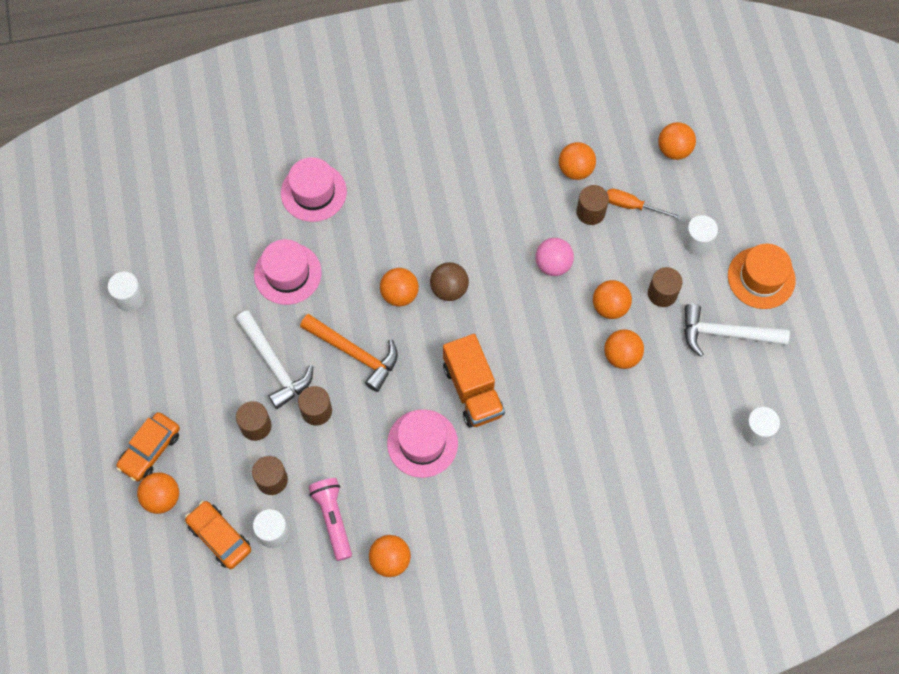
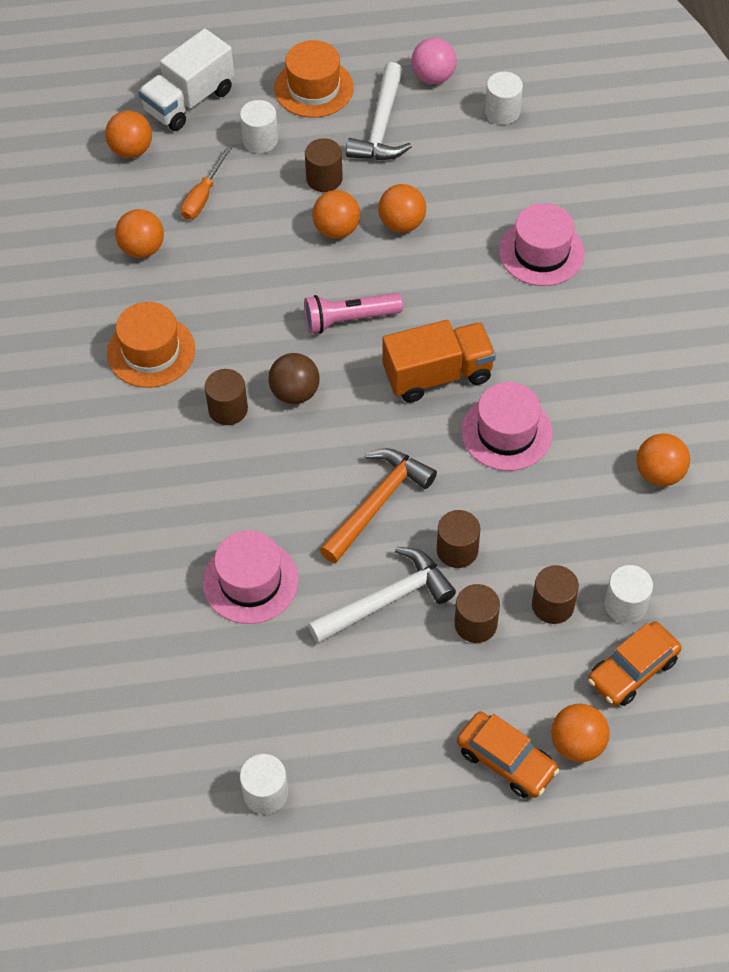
camera: 85 degrees left, 10 degrees down
pink hat [281,157,347,222] -> pink hat moved to [499,203,585,286]
pink flashlight [308,478,352,561] -> pink flashlight moved to [304,293,403,334]
orange ball [380,268,419,307] -> none
pink ball [535,238,574,276] -> pink ball moved to [411,38,457,84]
brown cylinder [576,185,609,225] -> brown cylinder moved to [205,369,248,425]
none -> orange hat [107,302,195,388]
none -> white truck [138,29,234,131]

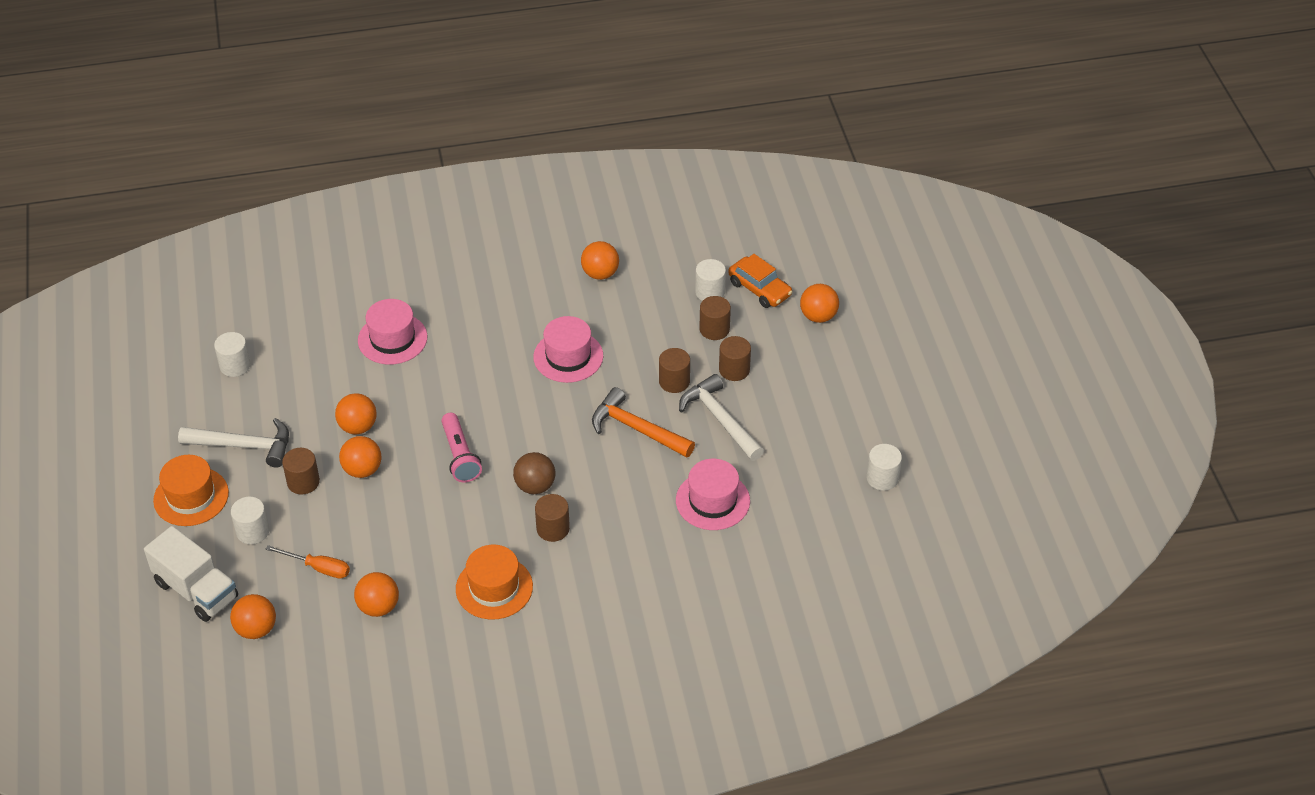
camera: 95 degrees left, 10 degrees down
orange truck [382,320,496,403] -> none
pink ball [411,38,457,84] -> none
orange car [457,711,559,798] -> none

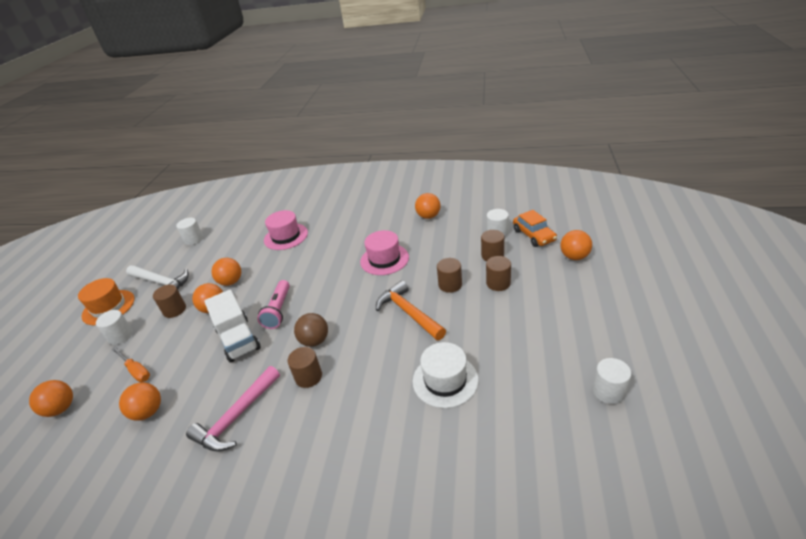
camera: 25 degrees right, 10 degrees down
white truck [144,526,238,622] -> white truck moved to [204,289,261,363]
orange hat [456,545,533,620] -> pink hammer [186,366,280,451]
pink hat [676,459,750,530] -> white hat [413,342,479,408]
white hammer [679,374,764,461] -> none

